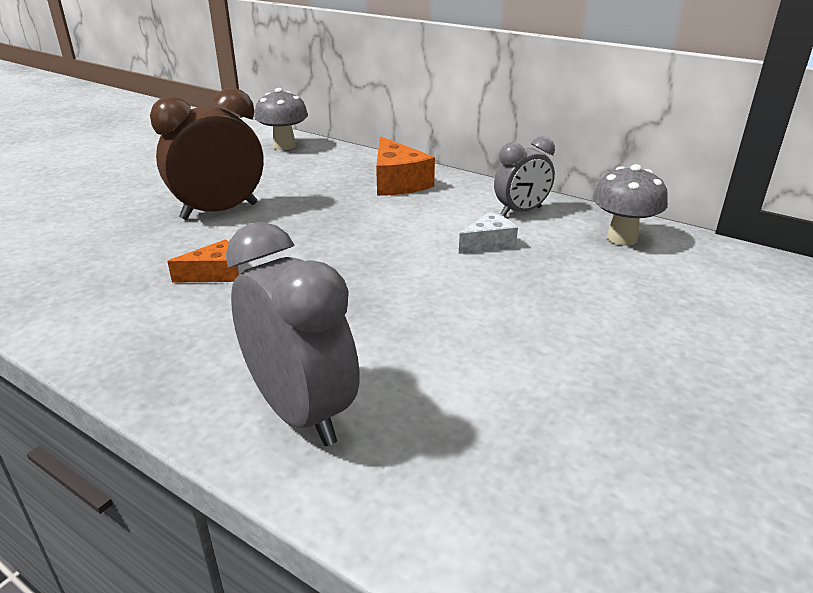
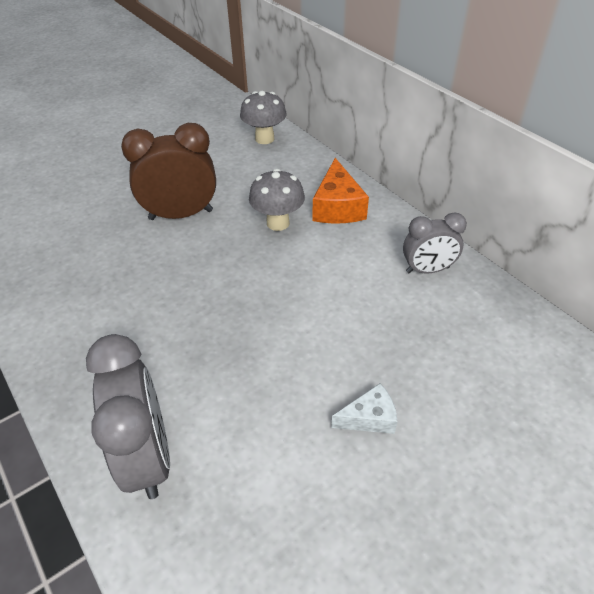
camera: 20 degrees right, 15 degrees up
orange cheese [167,239,239,283] -> none
white cheese [459,212,518,254] -> white cheese moved to [331,383,397,434]
grey mushroom [593,164,668,246] -> grey mushroom moved to [249,169,305,231]

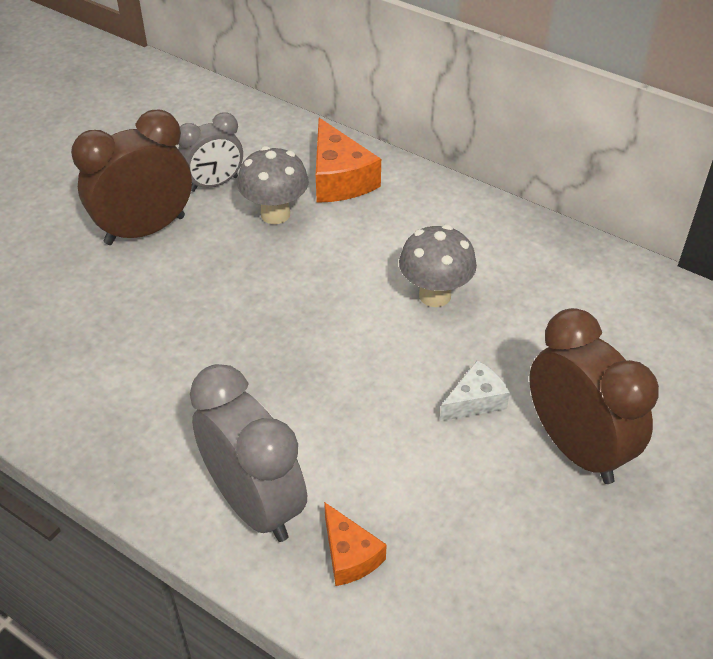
camera: 20 degrees left, 0 degrees up
grey mushroom [240,91,287,144] -> grey mushroom moved to [399,225,477,307]
grey clock [403,212,467,274] -> grey clock moved to [178,112,243,192]
none -> orange cheese [324,502,387,586]
none -> brown clock [529,308,659,484]

